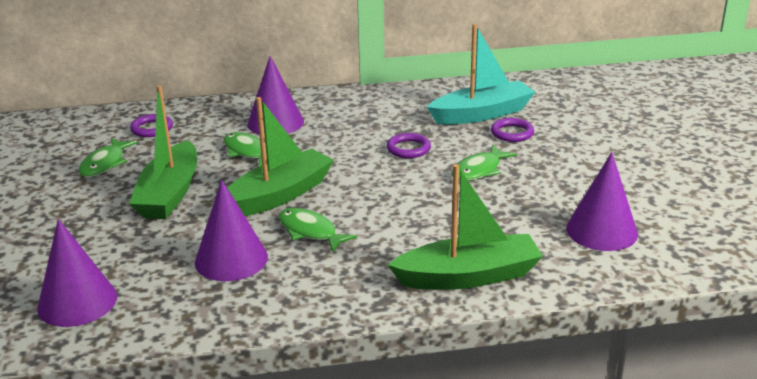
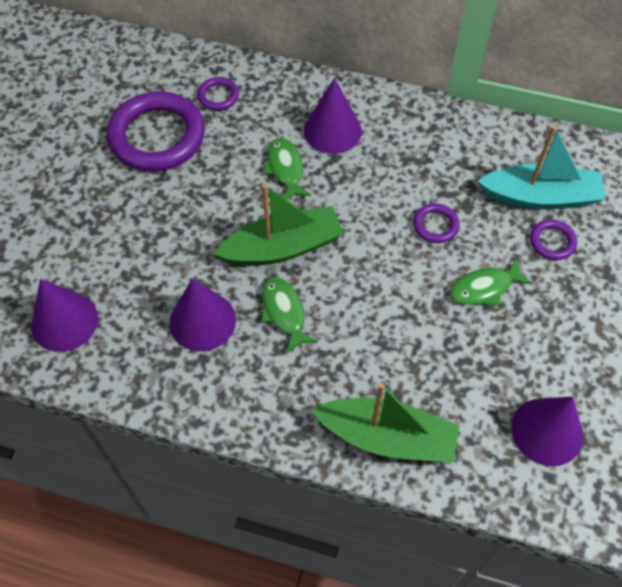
camera: 25 degrees right, 30 degrees up
green fish [79,138,137,177] -> purple ring [107,91,205,171]
green boat [129,85,197,219] -> none

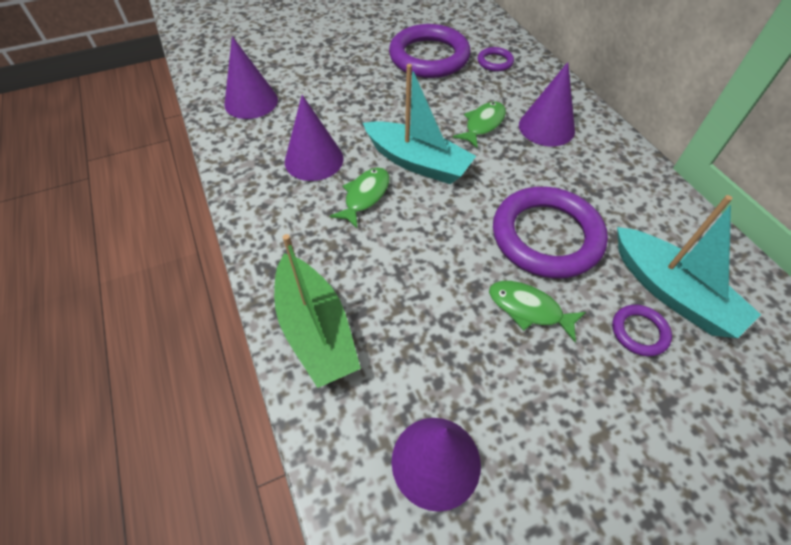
camera: 50 degrees right, 5 degrees down
green boat [214,184,344,266] -> turquoise boat [363,64,476,184]
purple ring [413,203,459,243] -> purple ring [493,187,608,279], size x2.25

